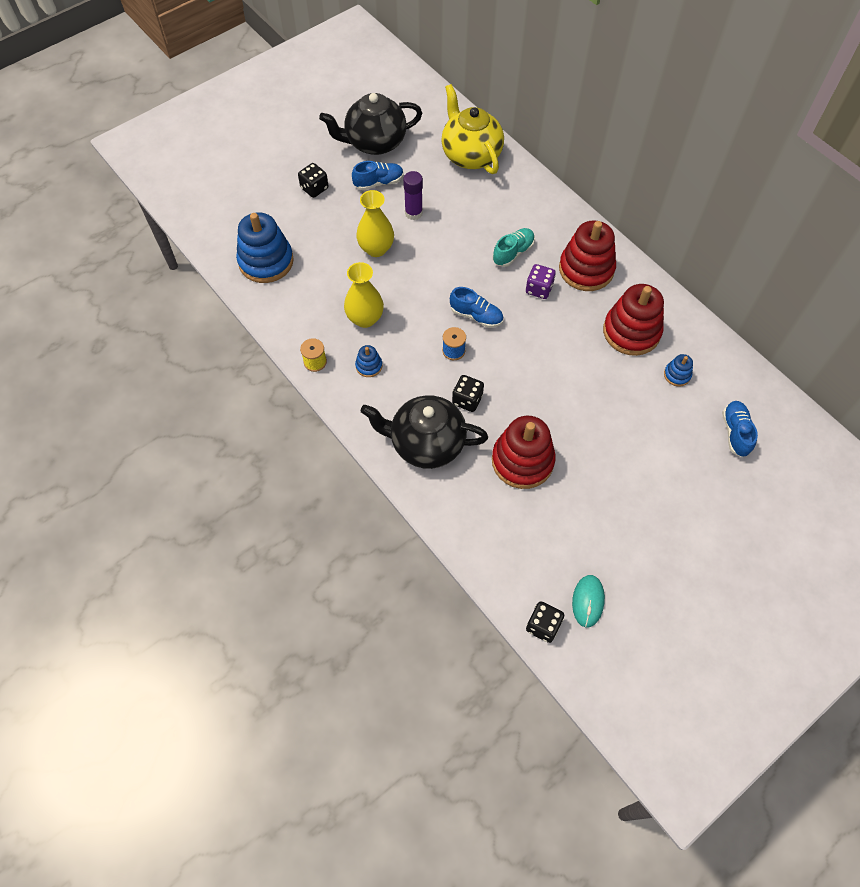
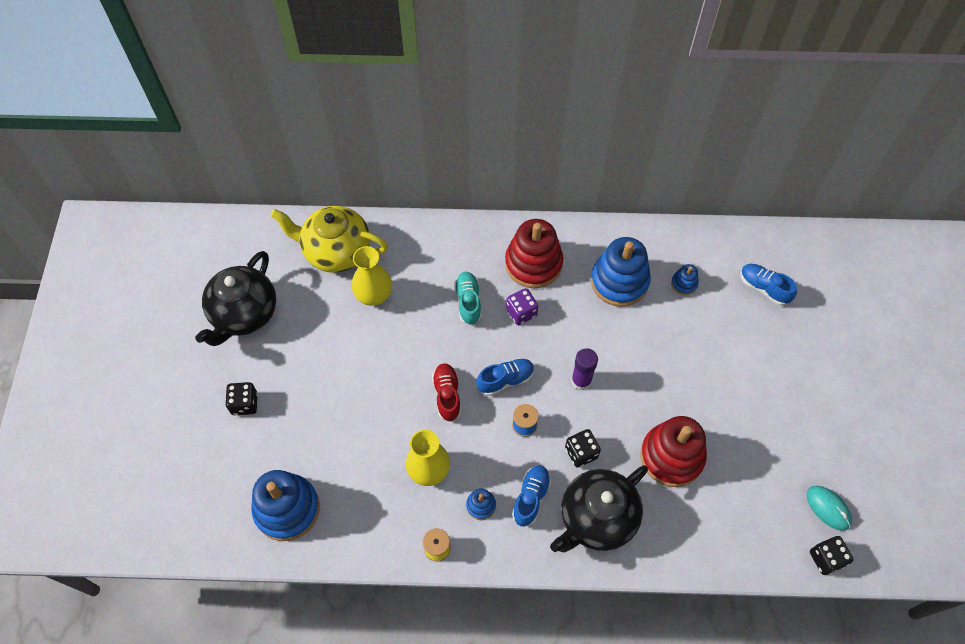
camera: 50 degrees left, 0 degrees up
blue shoe [352,161,404,190] -> blue shoe moved to [512,465,551,527]
yellow vase [356,190,394,257] -> yellow vase moved to [352,246,392,306]
purple glue stick [403,171,423,220] -> purple glue stick moved to [571,348,598,391]
red stacking toy [603,284,664,356] -> blue stacking toy [591,237,651,307]
none -> red shoe [432,363,461,422]

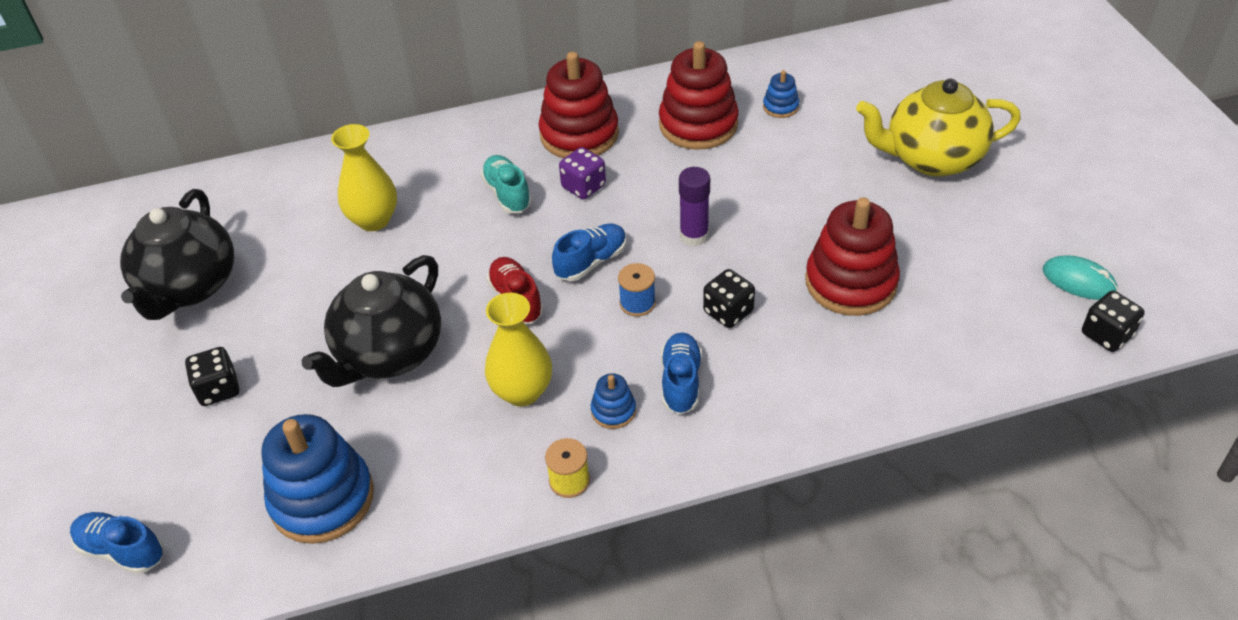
camera: 15 degrees left, 15 degrees down
yellow teapot [271,206,388,273] -> yellow teapot moved to [856,79,1021,177]
black teapot [550,465,648,552] -> black teapot moved to [302,255,441,387]
blue stacking toy [591,237,651,307] -> red stacking toy [659,41,739,150]
blue shoe [740,264,797,306] -> blue shoe moved to [70,512,164,574]

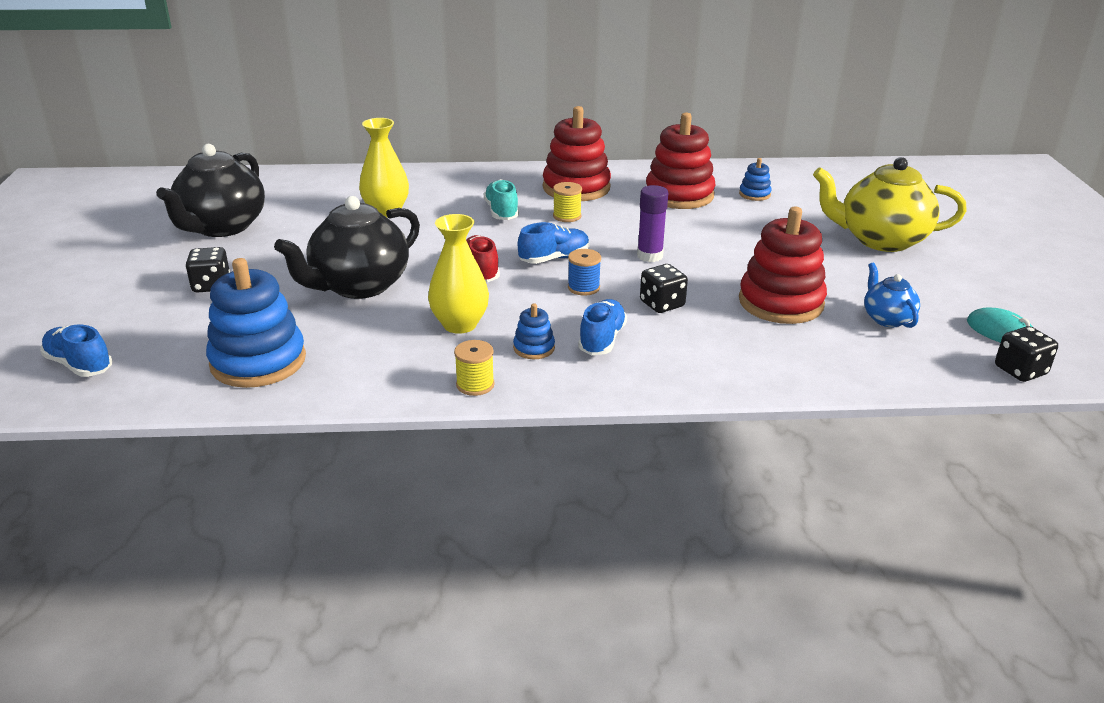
camera: 10 degrees right, 15 degrees down
purple dice [559,147,606,199] -> yellow spool [553,182,582,222]
none -> blue teapot [864,263,920,328]

